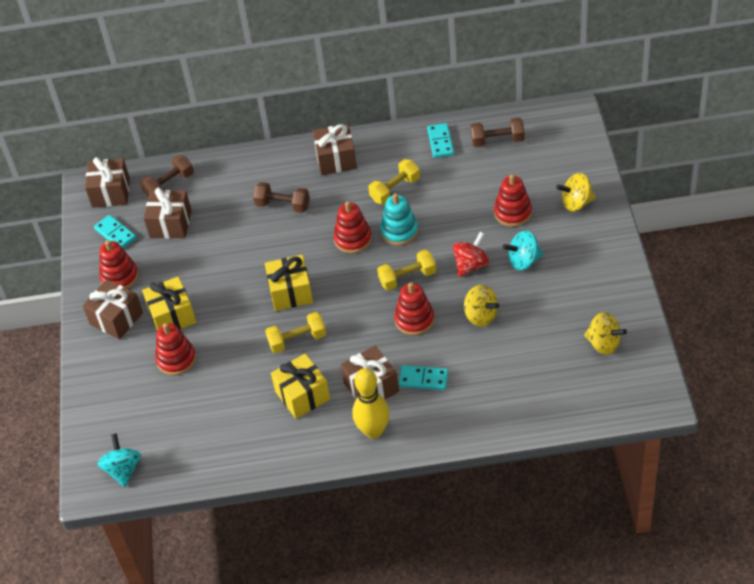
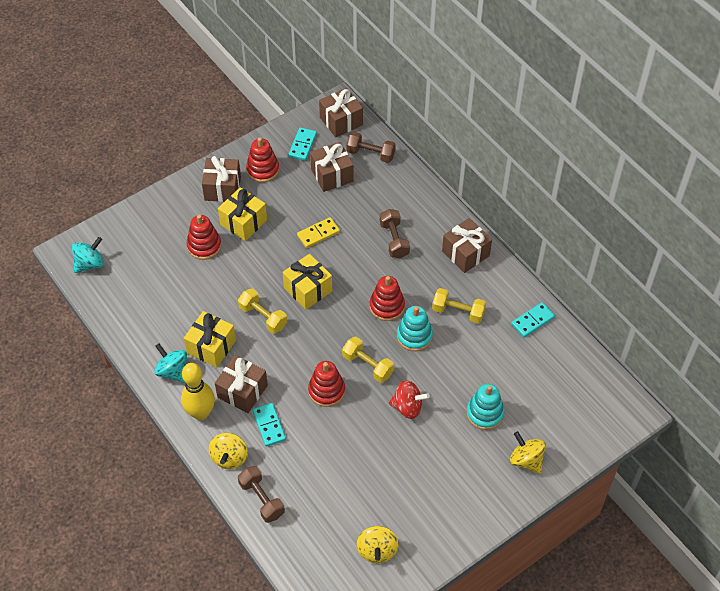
camera: 55 degrees right, 5 degrees up
yellow spinning top [464,285,499,327] -> yellow spinning top moved to [208,433,248,469]
brown dumbbell [471,118,525,147] -> brown dumbbell moved to [238,466,285,523]
red stacking toy [494,174,532,227] -> turquoise stacking toy [466,384,504,430]
turquoise spinning top [503,231,543,271] -> turquoise spinning top moved to [154,344,187,383]
none -> yellow domino [297,217,340,248]

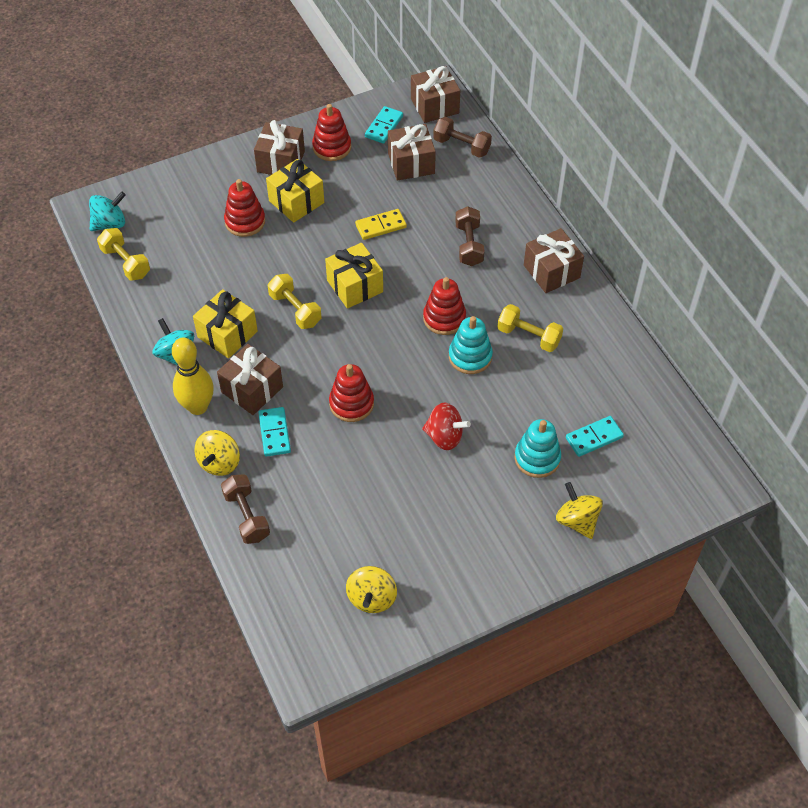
camera: 10 degrees right, 0 degrees up
yellow dumbbell [342,337,394,383] -> yellow dumbbell moved to [97,228,150,281]
turquoise domino [511,302,555,337] -> turquoise domino moved to [566,416,624,457]

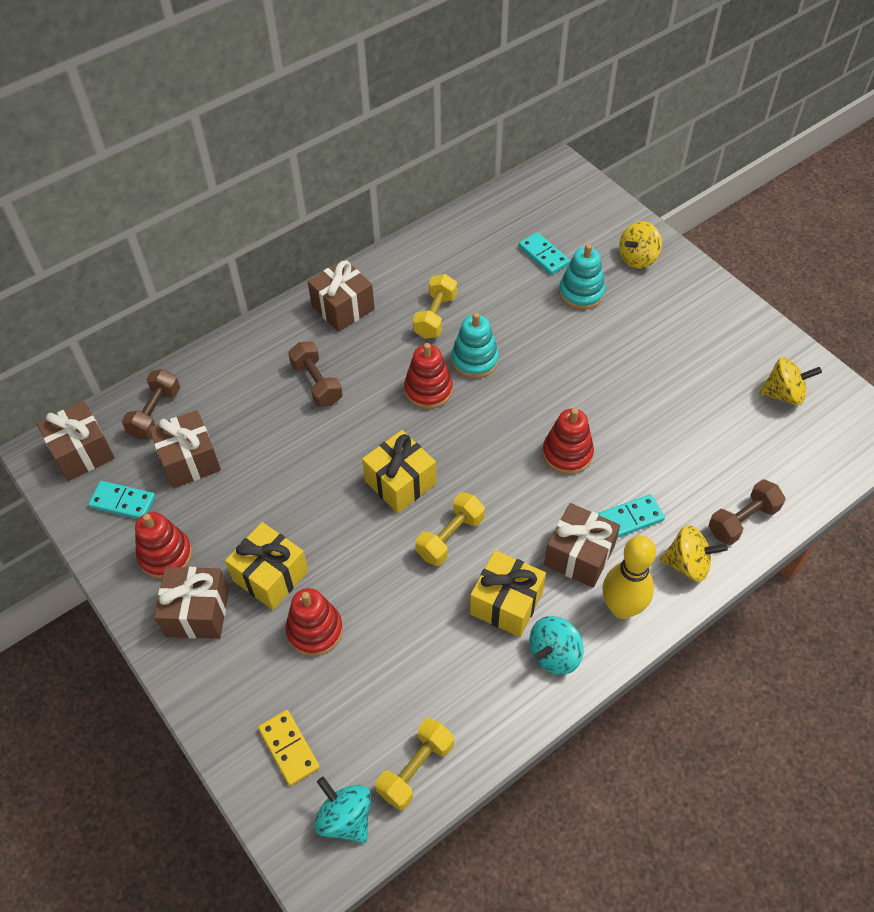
camera: 100 degrees left, 0 degrees up
yellow domino [355,209,407,240] -> yellow domino moved to [258,710,320,786]
red spinning top [422,402,471,450] -> none
brown dumbbell [455,206,485,266] -> brown dumbbell turned 75 degrees clockwise [288,342,343,407]

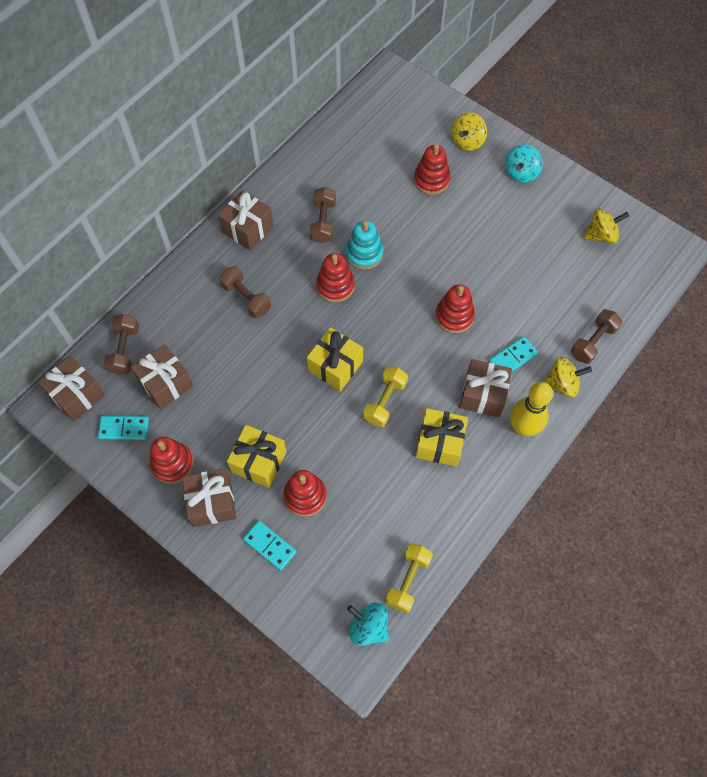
camera: 15 degrees left, 10 degrees up
yellow domino [258,710,320,786] -> none
yellow dumbbell [413,274,457,339] -> brown dumbbell [310,187,336,243]
turquoise domino [519,232,570,275] -> turquoise domino moved to [243,521,297,571]
turquoise spinning top [529,616,584,675] -> turquoise spinning top moved to [505,144,543,183]
turquoise stacking toy [559,244,605,310] -> red stacking toy [414,144,451,195]

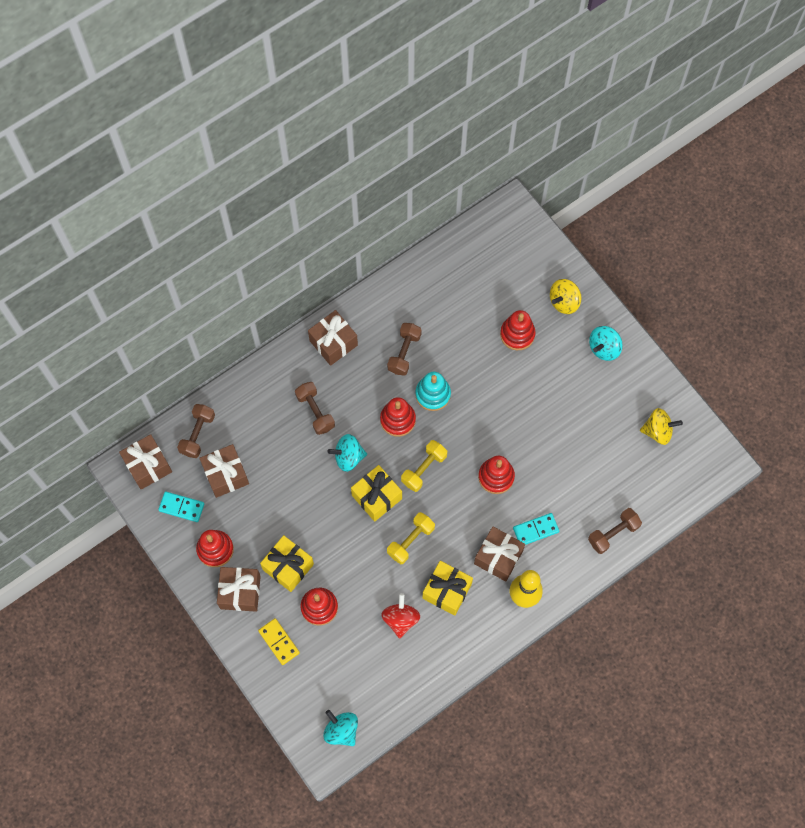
camera: 15 degrees right, 5 degrees up
turquoise domino [243,521,297,571] -> yellow domino [258,618,300,665]
yellow dumbbell [386,543,433,613] -> yellow dumbbell moved to [401,440,447,492]
yellow spinning top [544,357,592,397] -> none
none -> turquoise spinning top [328,434,367,472]
none -> red spinning top [381,593,420,638]

